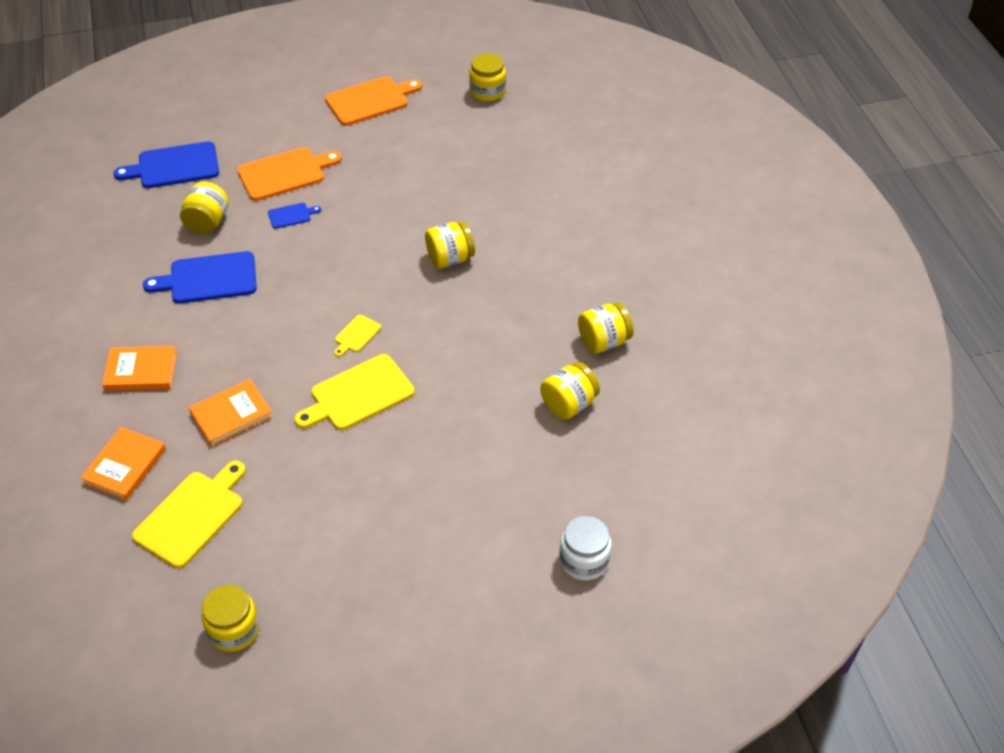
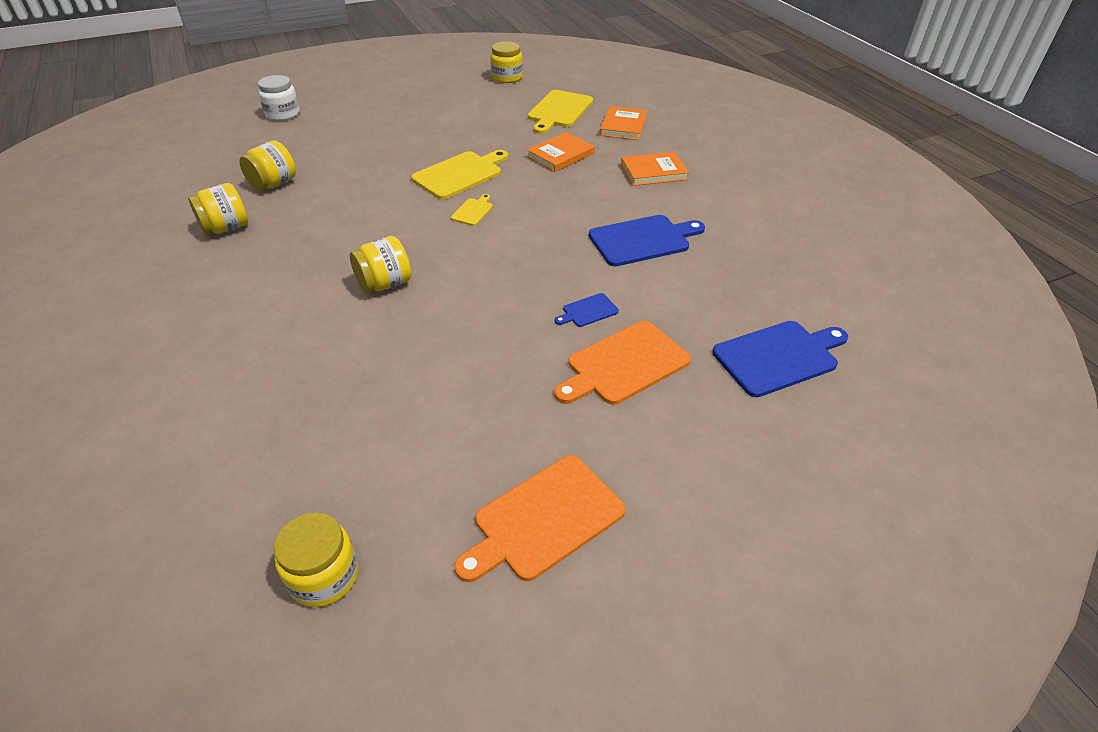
camera: 170 degrees right, 5 degrees down
yellow jar [180,182,229,234] -> none

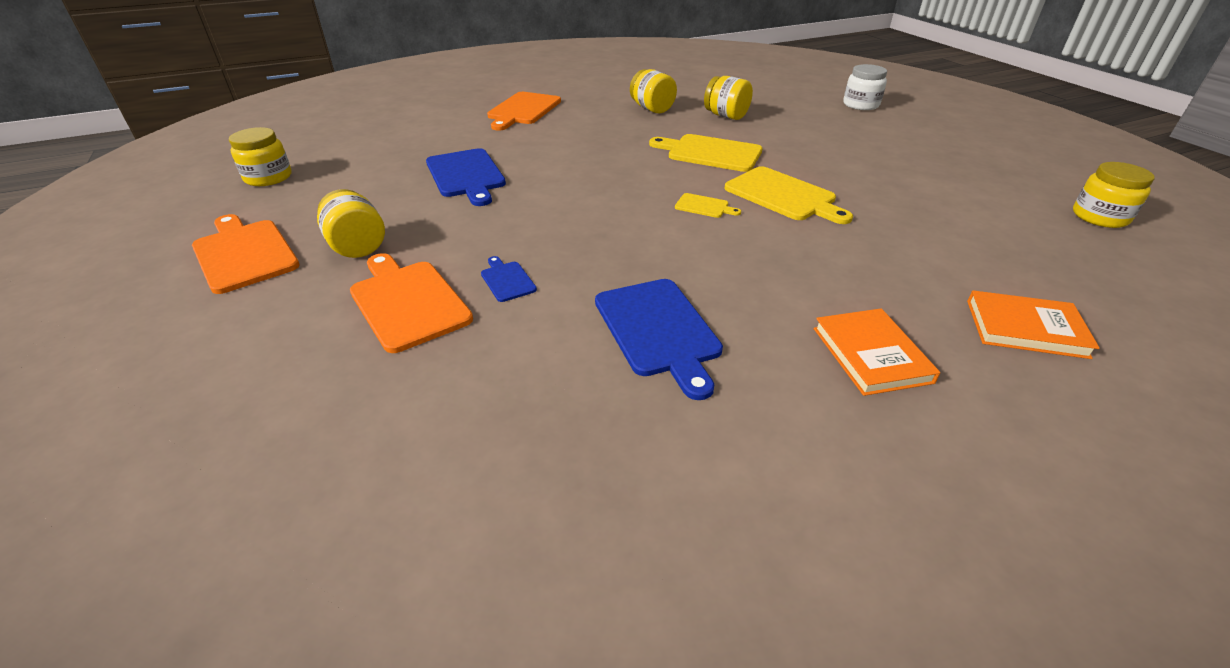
camera: 90 degrees right, 5 degrees down
yellow jar [350,236,411,293] -> yellow jar moved to [317,189,385,258]
orange book [527,132,595,172] -> none
yellow cutting board [528,90,593,134] -> yellow cutting board moved to [649,134,763,172]
blue cutting board [712,321,848,397] -> blue cutting board moved to [426,148,506,206]
none -> orange cutting board [487,92,561,131]

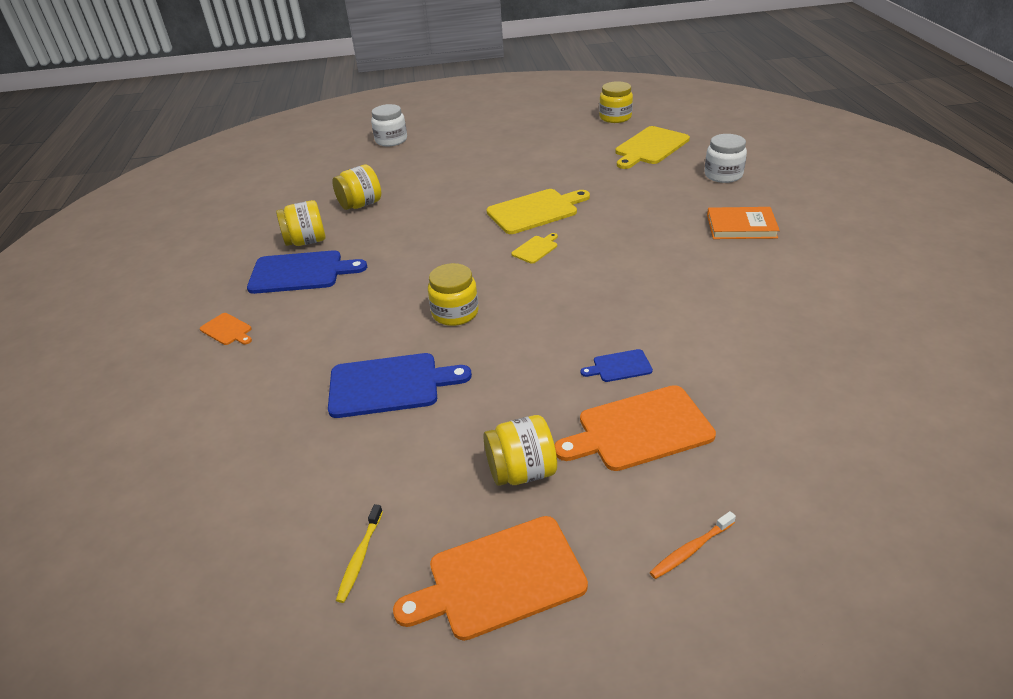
camera: 70 degrees left, 0 degrees up
yellow jar [229,127,291,186] -> yellow jar moved to [428,263,479,326]
orange cutting board [487,92,561,131] -> orange cutting board [200,313,252,345], size x0.49
blue cutting board [595,279,723,400] -> blue cutting board moved to [247,250,367,294]
yellow cutting board [649,134,763,172] -> yellow cutting board moved to [615,126,690,169]
orange book [967,290,1100,359] -> white jar [704,134,747,183]
none -> yellow toothbrush [336,504,383,603]
none -> orange toothbrush [649,511,736,579]

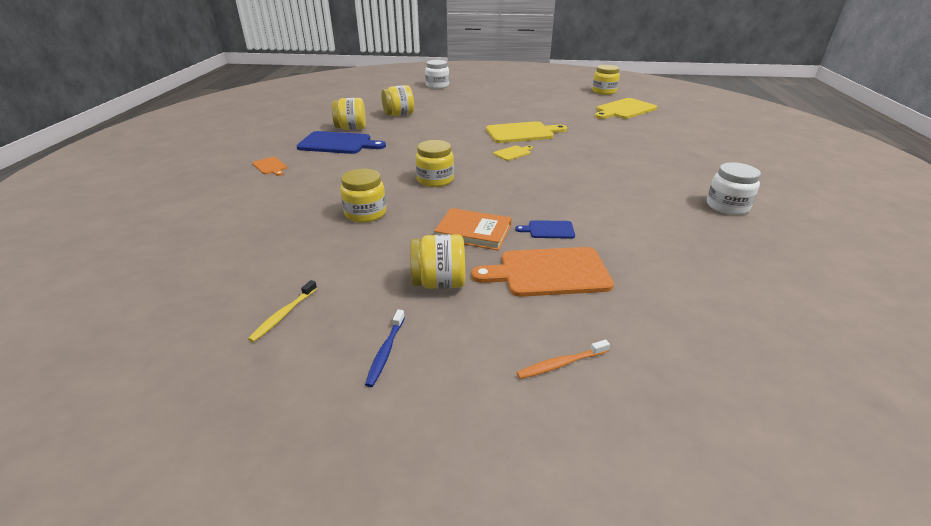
camera: 10 degrees right, 5 degrees down
blue cutting board [328,353,472,418] -> yellow jar [340,169,386,223]
orange cutting board [393,516,588,641] -> blue toothbrush [365,309,405,387]
white jar [704,134,747,183] -> white jar moved to [707,162,761,215]
orange book [707,207,780,239] -> orange book moved to [434,208,511,251]

